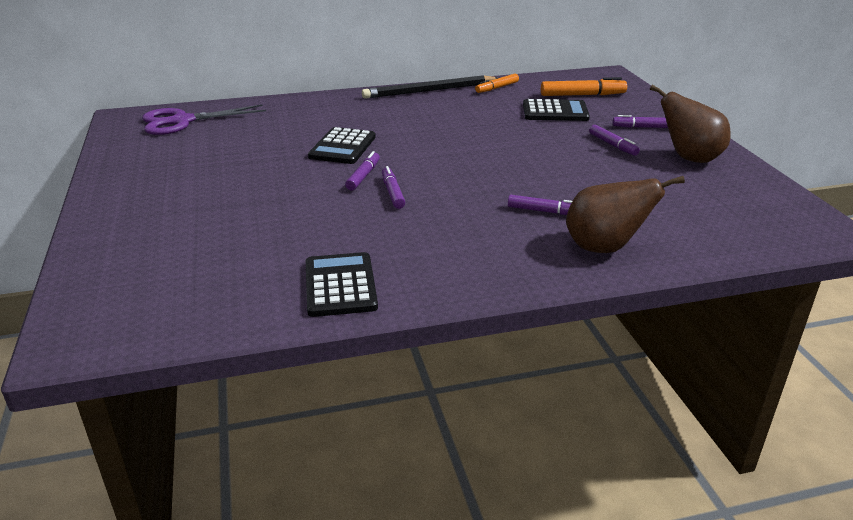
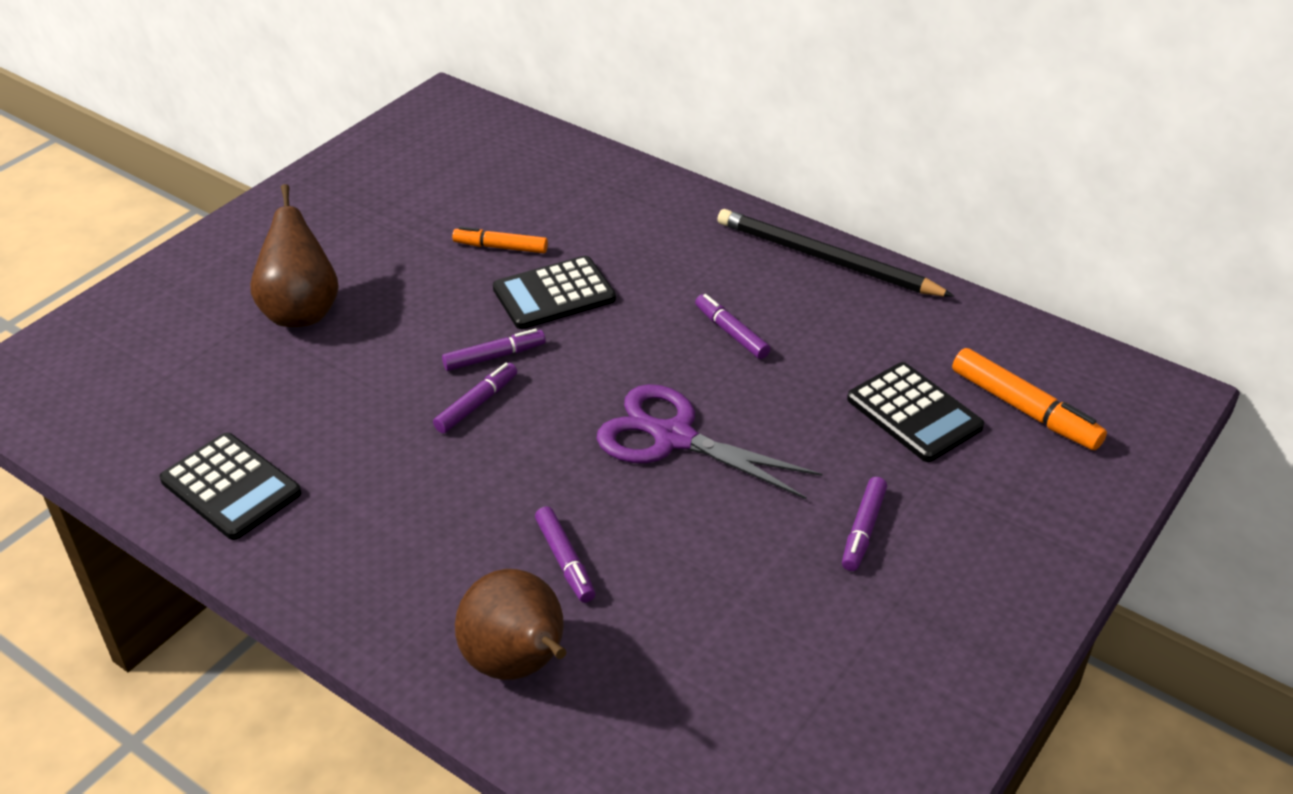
camera: 50 degrees right, 10 degrees up
purple scissors [142,104,266,135] -> purple scissors moved to [596,384,822,499]
black calculator [306,252,378,317] -> black calculator turned 90 degrees clockwise [160,433,301,540]
orange marker [475,74,519,93] -> orange marker moved to [452,226,548,253]
purple marker [612,115,668,128] -> purple marker moved to [695,294,770,359]
brown pear [649,85,731,163] -> brown pear moved to [250,184,339,327]

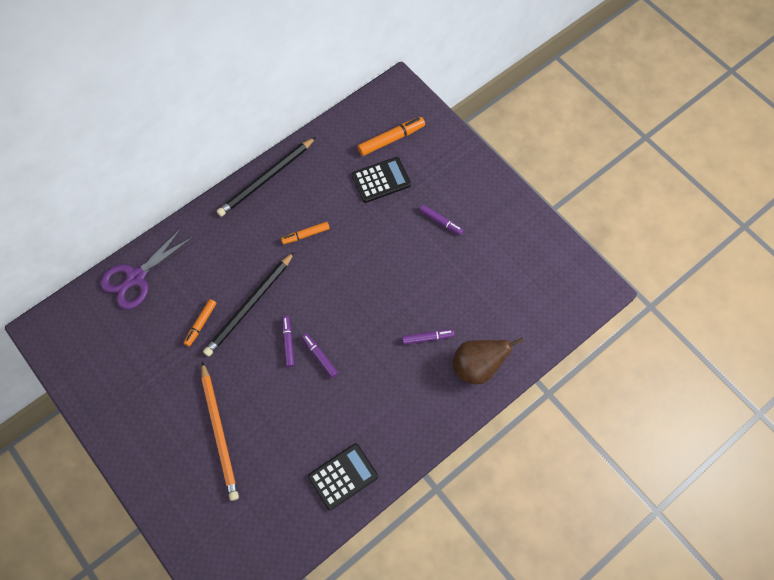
camera: 75 degrees left, 25 degrees up
brown pear [250,184,339,327] -> orange pencil [201,362,239,501]
black calculator [493,256,616,329] -> black pencil [203,252,294,357]
purple scissors [596,384,822,499] -> purple scissors moved to [100,226,194,309]
purple marker [695,294,770,359] -> orange marker [281,222,330,244]

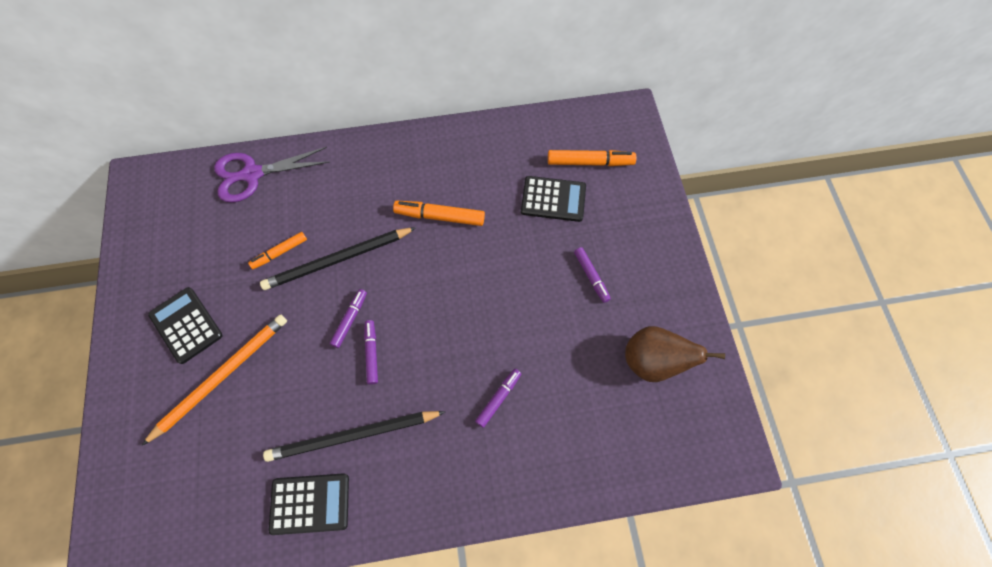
camera: 30 degrees right, 0 degrees up
orange pencil [201,362,239,501] -> orange pencil turned 150 degrees counterclockwise [142,314,287,446]
black pencil [217,137,316,217] -> black pencil moved to [263,411,445,462]
orange marker [281,222,330,244] -> orange marker [393,201,485,226], size x1.54
purple marker [402,329,454,345] -> purple marker turned 75 degrees counterclockwise [475,369,521,428]
brown pear [453,338,524,384] -> brown pear moved to [625,326,725,382]
none -> black calculator [148,287,222,364]

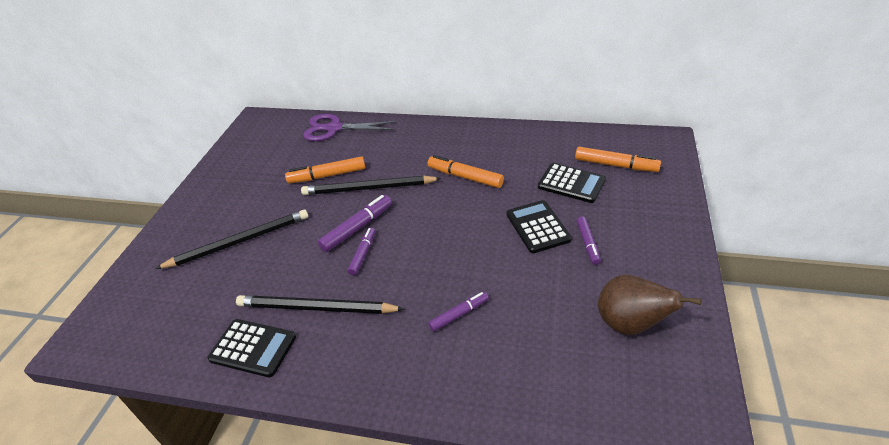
camera: 25 degrees right, 25 degrees down
orange pencil [142,314,287,446] -> black pencil [155,210,308,269]
black calculator [148,287,222,364] -> black calculator moved to [507,200,572,253]
orange marker [248,232,307,269] -> orange marker [285,156,365,183], size x1.54
purple marker [330,289,367,348] -> purple marker [318,195,392,252], size x1.54

